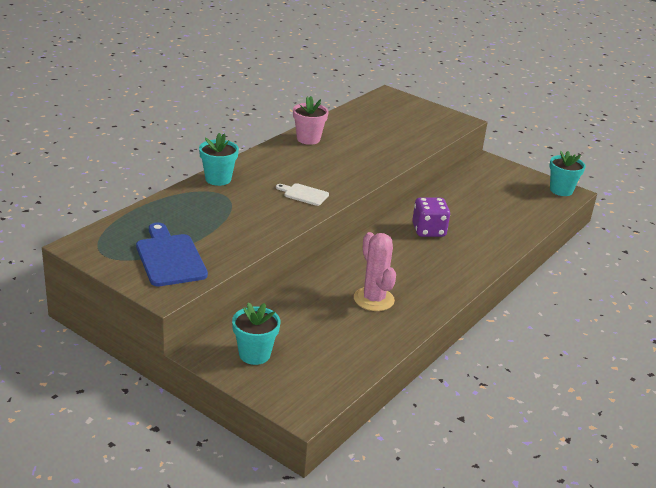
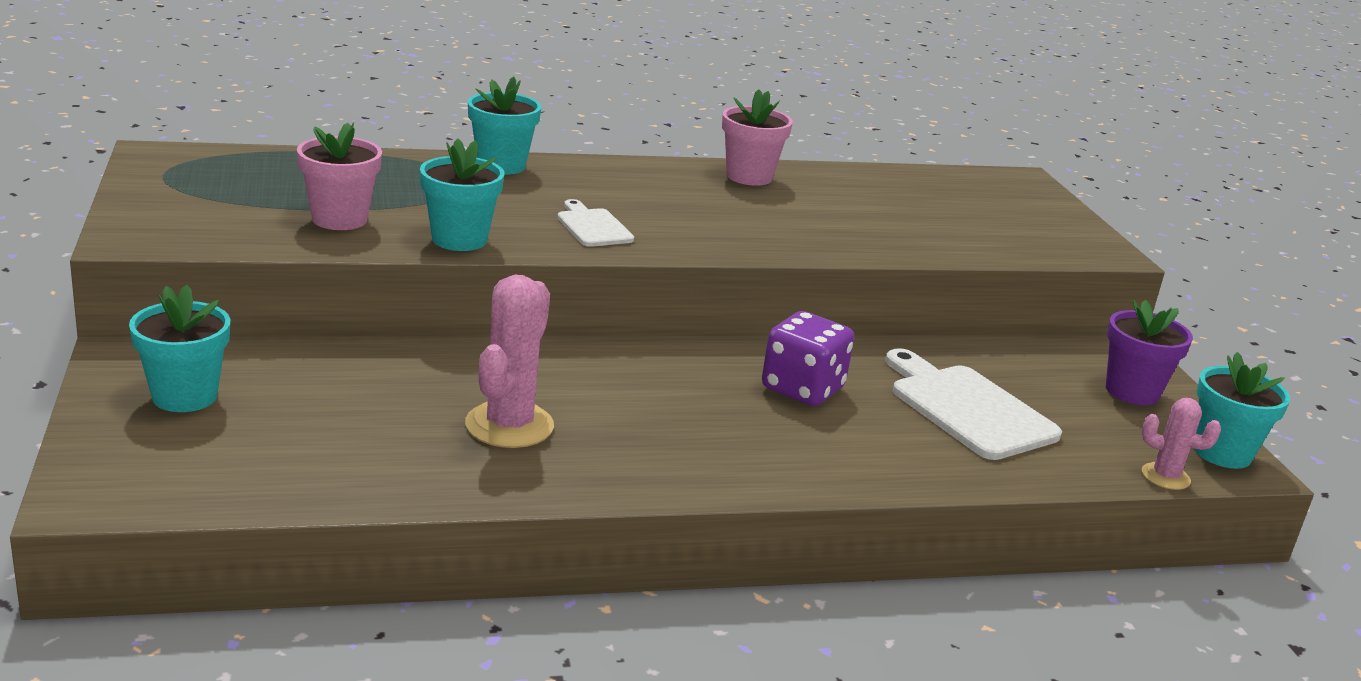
camera: 40 degrees right, 5 degrees down
blue cutting board [136,222,208,286] -> none
none -> pink flower pot [297,122,382,230]
none -> turquoise flower pot [420,139,505,251]
none -> white cutting board [885,348,1062,460]
none -> purple flower pot [1106,300,1193,405]
none -> pink cactus [1142,398,1221,490]

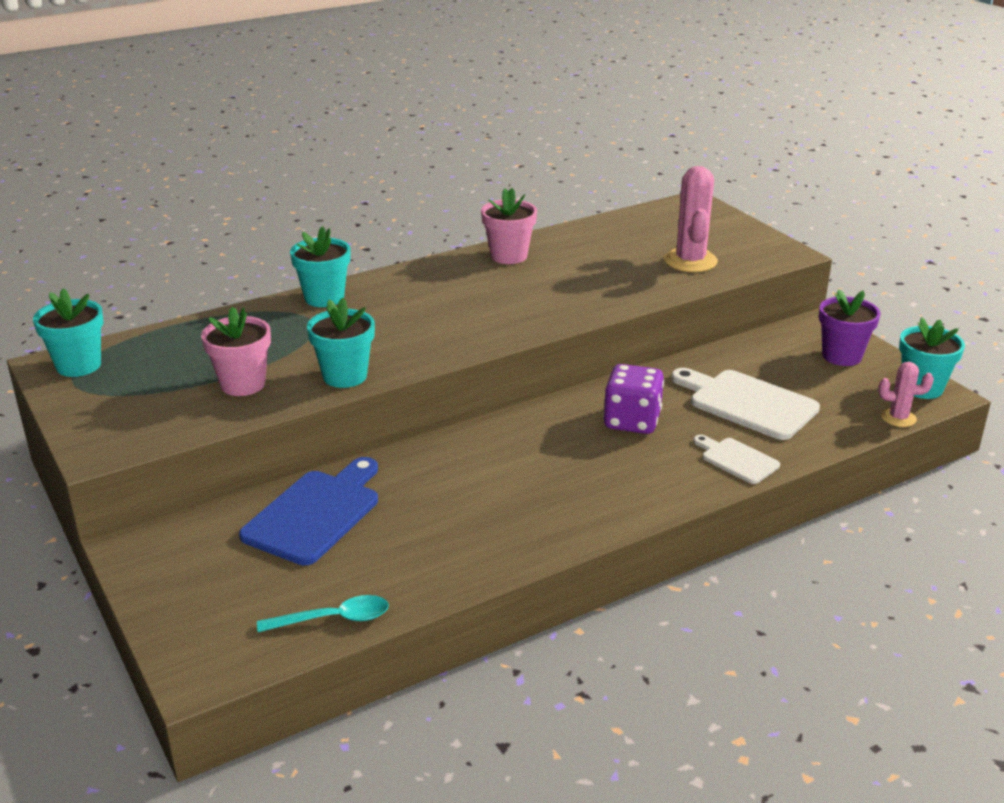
camera: 15 degrees left, 5 degrees up
turquoise flower pot [129,285,231,412] -> turquoise flower pot moved to [33,289,104,377]
pink cactus [465,275,554,448] -> pink cactus moved to [664,166,718,272]
white cutting board [557,199,634,247] -> white cutting board moved to [693,435,780,484]
none -> blue cutting board [239,457,378,565]
none -> turquoise spoon [257,595,389,632]

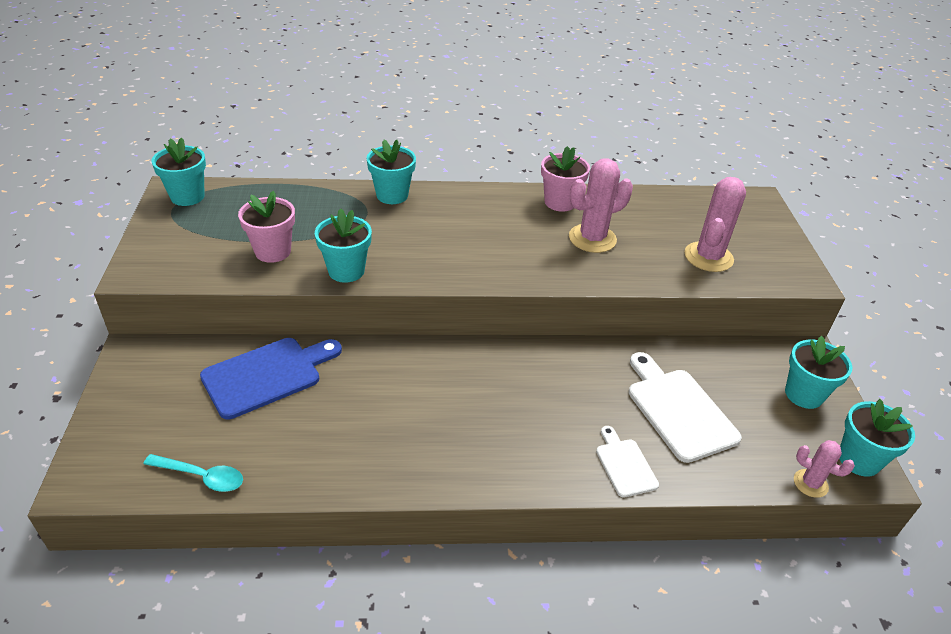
camera: 25 degrees right, 10 degrees up
purple dice [603,364,664,434] -> none
purple flower pot [819,289,881,366] -> turquoise flower pot [785,336,852,409]
none -> pink cactus [569,158,633,253]

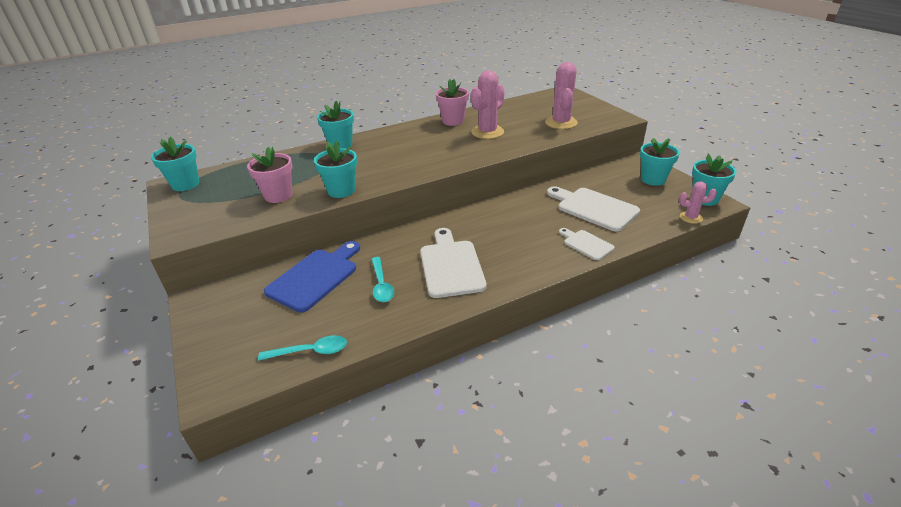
camera: 20 degrees left, 5 degrees down
none -> turquoise spoon [371,257,394,302]
none -> white cutting board [420,228,487,298]

